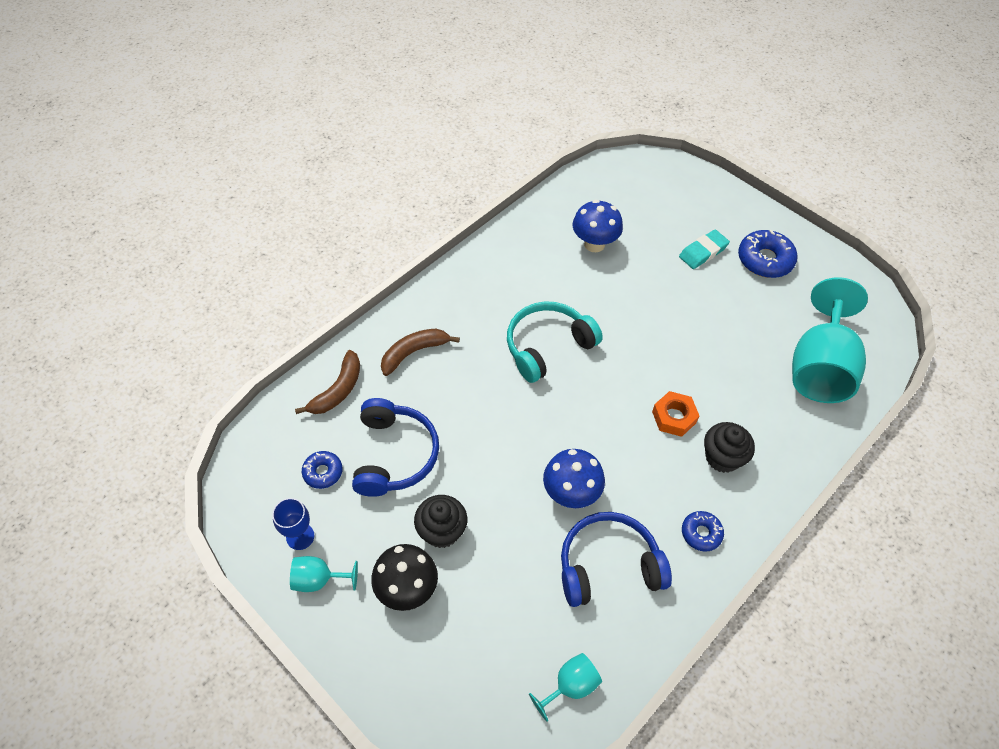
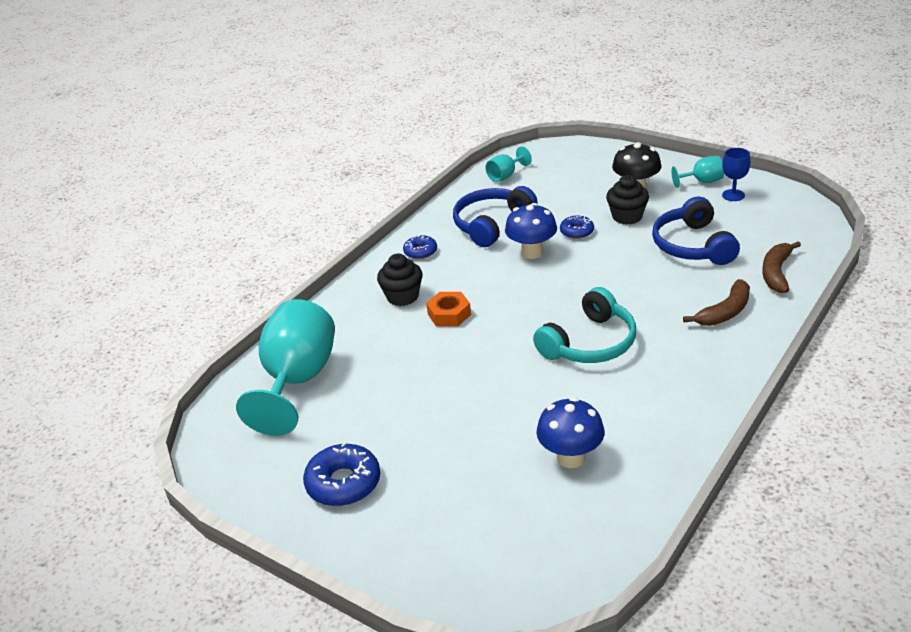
camera: 175 degrees right, 20 degrees down
blue donut [302,451,343,489] -> blue donut moved to [560,215,594,239]
blue headphones [561,512,672,607] -> blue headphones turned 150 degrees clockwise [453,186,538,247]
turquoise eraser [679,230,730,269] -> none

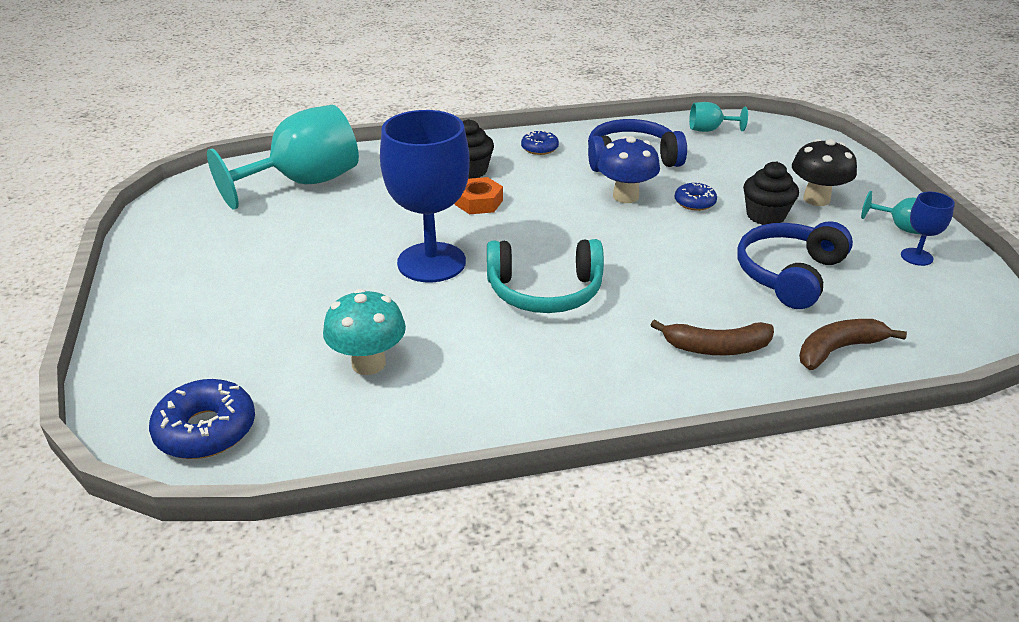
camera: 40 degrees right, 0 degrees up
blue donut [303,442,380,506] -> blue donut moved to [149,379,255,459]
blue mushroom [536,397,605,468] -> turquoise mushroom [323,289,406,375]
none -> blue goblet [380,110,470,282]

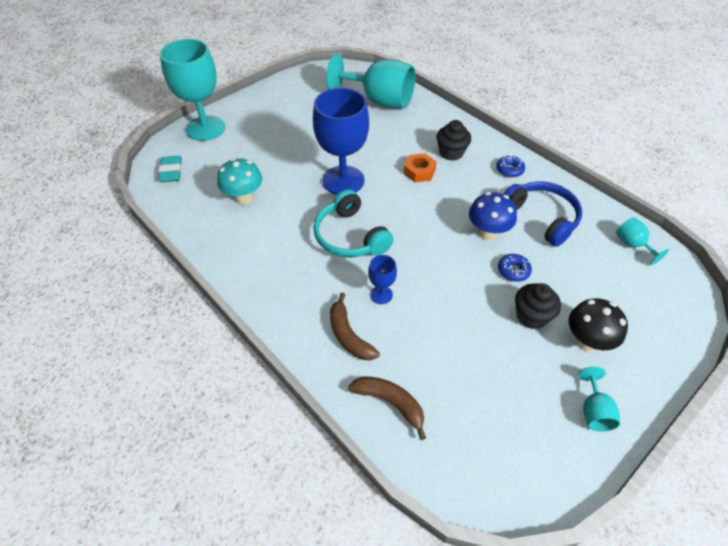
camera: 60 degrees right, 15 degrees up
blue donut [149,379,255,459] -> turquoise eraser [158,155,182,182]
blue headphones [737,221,853,309] -> none
blue goblet [901,192,955,266] -> blue goblet moved to [368,255,397,304]
none -> turquoise goblet [160,39,225,141]

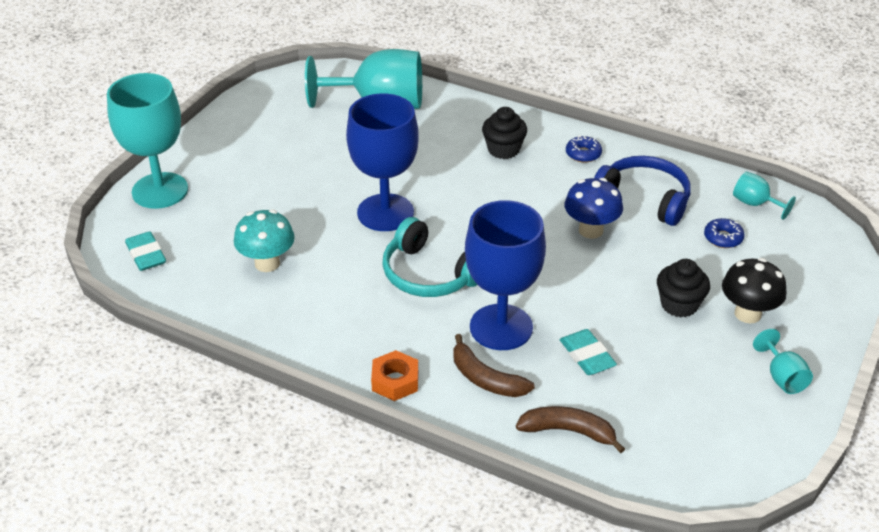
camera: 20 degrees left, 10 degrees down
blue goblet [368,255,397,304] -> blue goblet [465,200,546,350], size x2.23
orange nut [404,153,437,182] -> orange nut moved to [371,350,418,401]
blue donut [498,254,532,282] -> blue donut moved to [704,218,745,248]
none -> turquoise eraser [560,329,617,375]

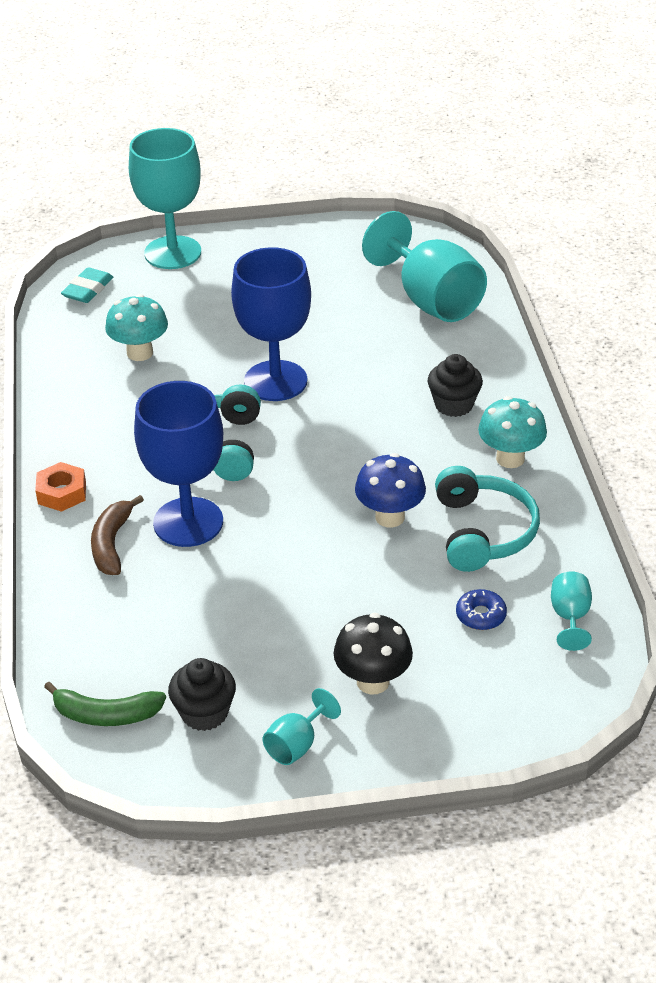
camera: 55 degrees right, 0 degrees up
brown banana [516,406,625,453] -> none
turquoise eraser [560,329,617,375] -> none
blue donut [566,135,602,163] -> turquoise mushroom [478,396,547,468]
blue headphones [594,156,691,226] -> turquoise headphones [435,466,540,572]
black cupcake [657,259,710,317] -> black cupcake moved to [168,658,236,731]
none -> green banana [44,682,166,726]

